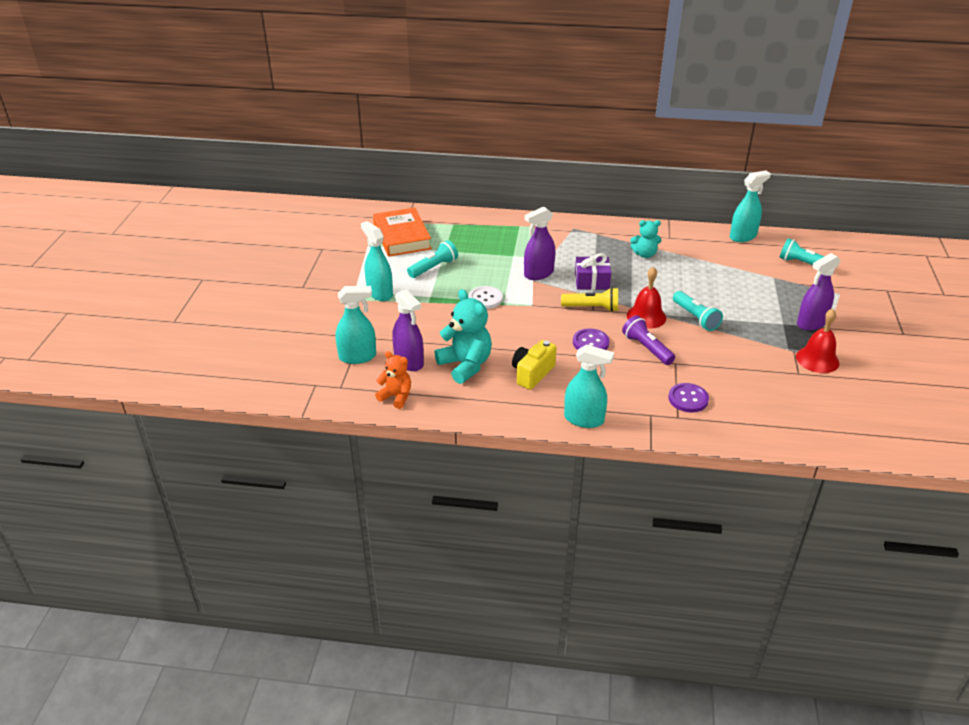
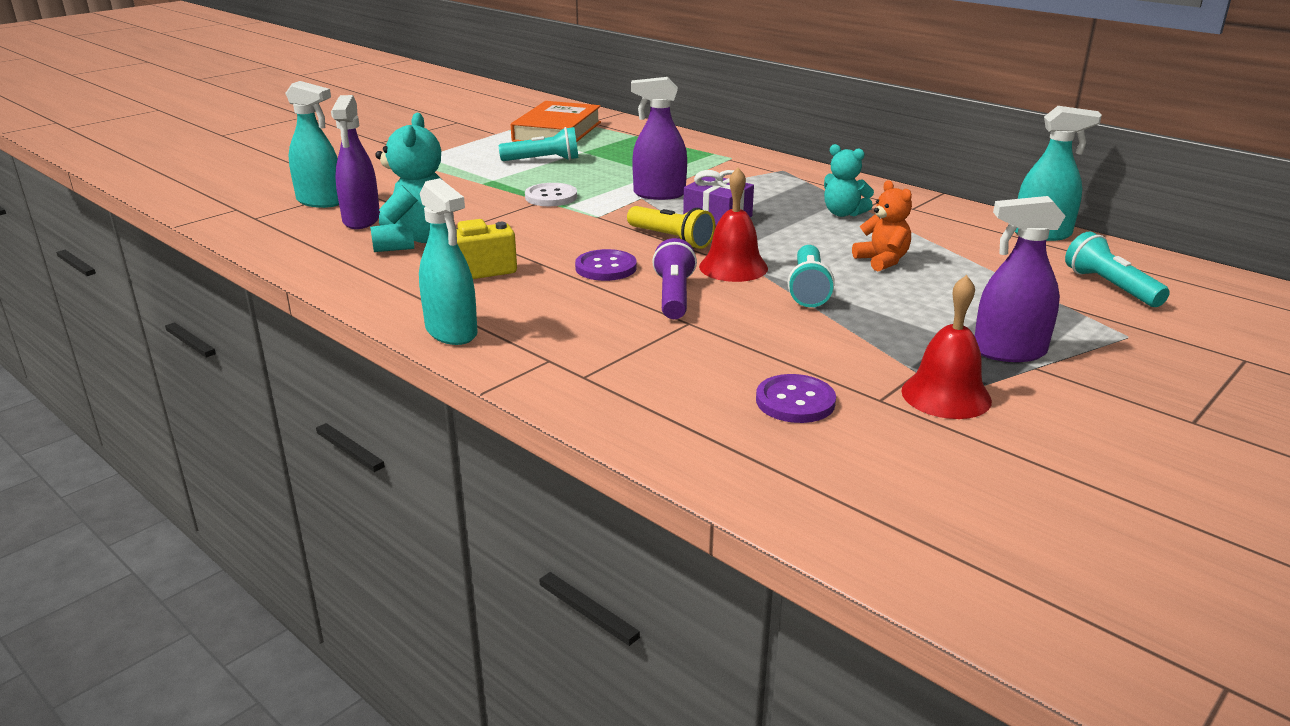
camera: 35 degrees right, 10 degrees down
turquoise spray bottle [361,221,393,301] -> none
orange teddy bear [375,351,411,409] -> orange teddy bear moved to [852,180,912,272]
purple button [668,383,709,413] -> purple button moved to [756,374,836,423]

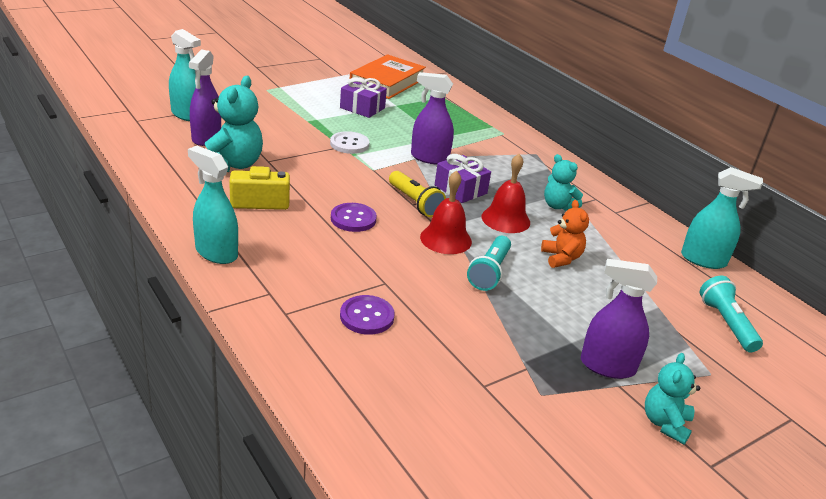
camera: 10 degrees right, 5 degrees up
turquoise spray bottle [419,178,478,345] -> turquoise spray bottle turned 150 degrees clockwise [188,146,238,264]
turquoise flashlight [499,127,578,161] -> purple gift [340,77,387,118]
purple flashlight [652,238,697,319] -> none
purple button [756,374,836,423] -> purple button moved to [340,295,395,335]
red bell [901,275,992,419] -> red bell moved to [481,154,530,233]
none -> turquoise teddy bear [645,353,700,445]

